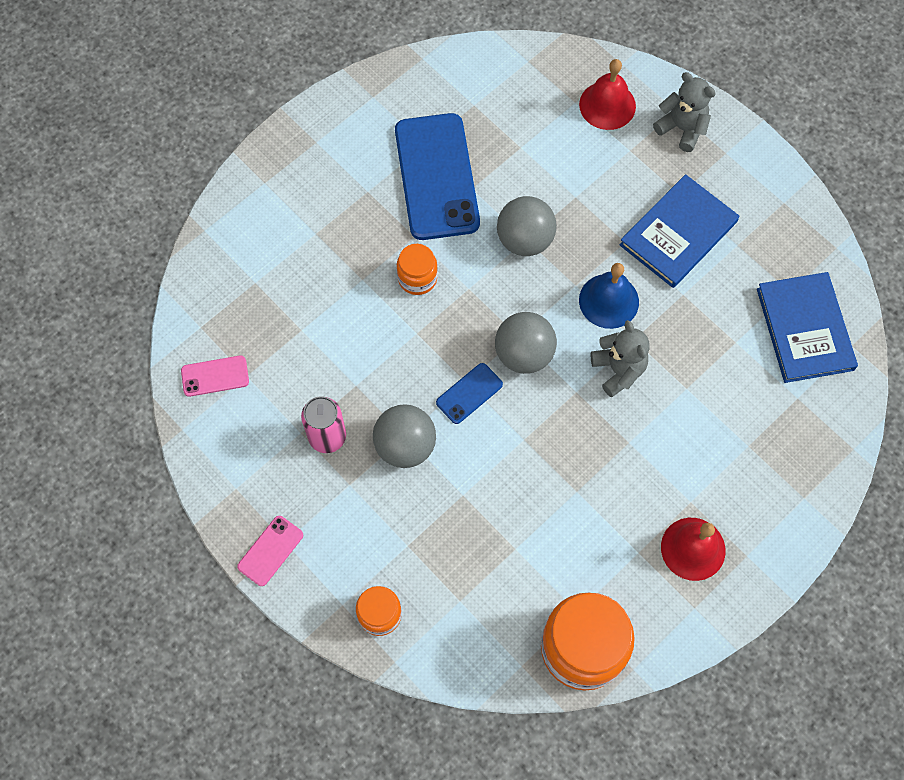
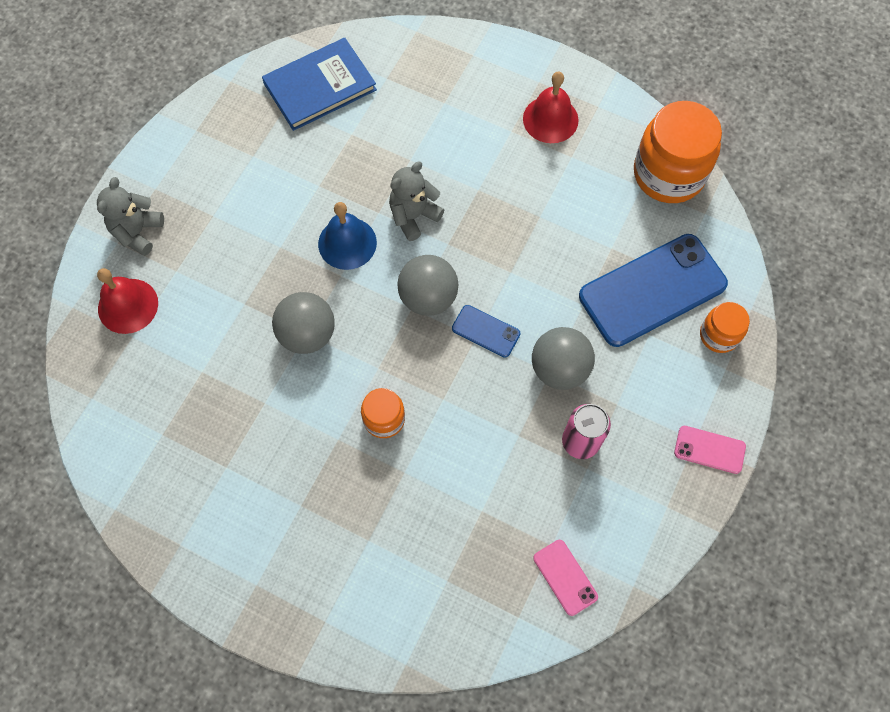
camera: 110 degrees left, 0 degrees up
blue phone [395,113,480,240] -> blue phone moved to [579,234,728,347]
blue book [620,174,739,288] -> none

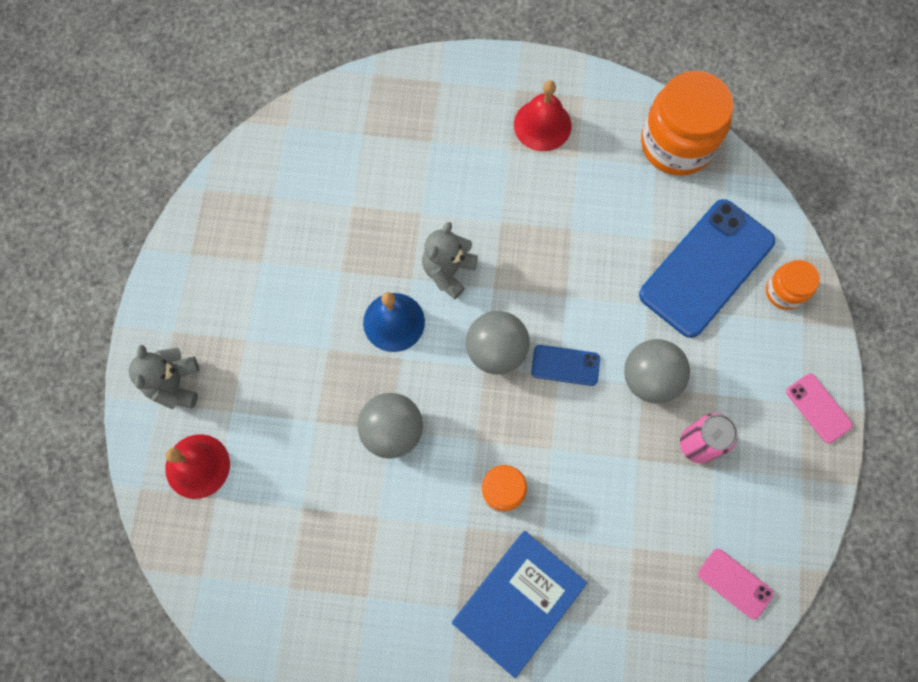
camera: 20 degrees left, 5 degrees up
blue book [262,38,377,131] -> blue book moved to [452,531,587,678]
pink phone [674,426,746,474] -> pink phone turned 60 degrees clockwise [786,374,853,443]

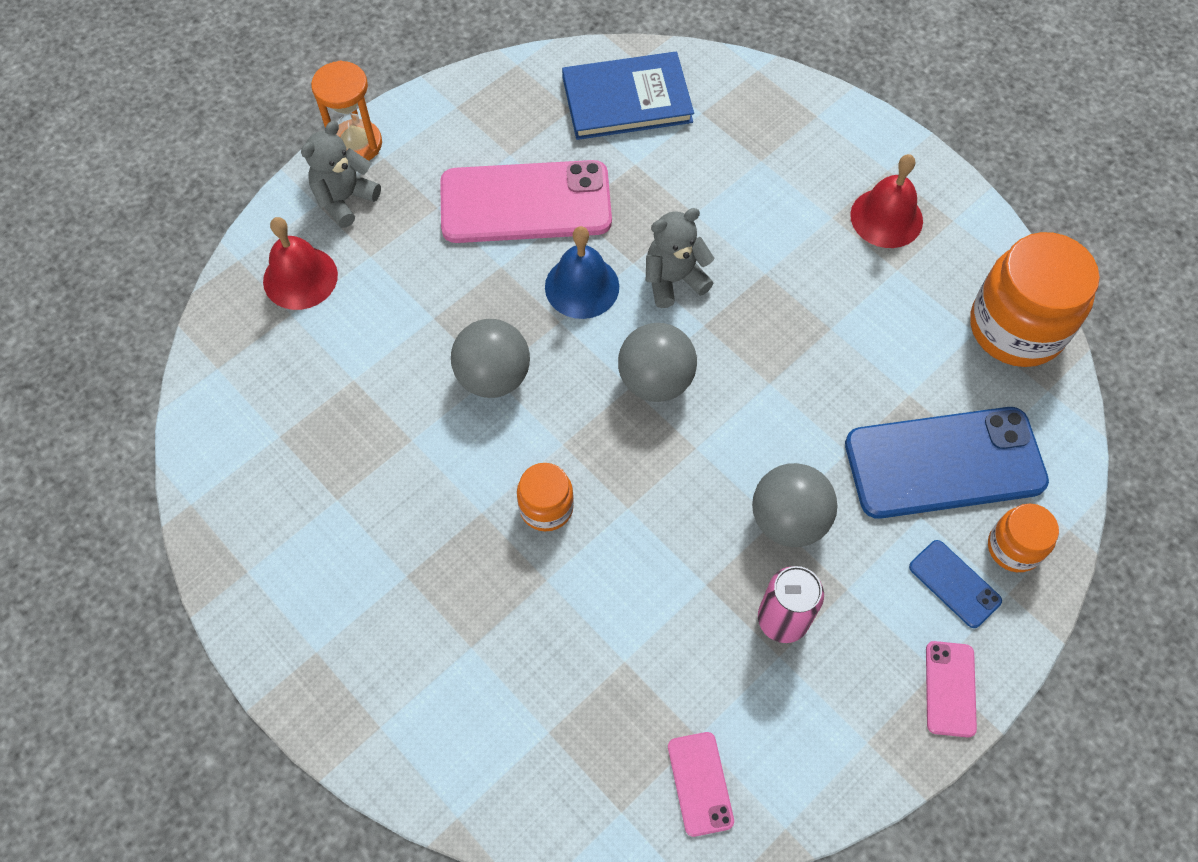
camera: 40 degrees right, 10 degrees down
blue book [452,531,587,678] -> blue book moved to [562,52,694,140]
blue phone [531,345,600,386] -> blue phone moved to [909,540,1002,628]
none -> orange hourglass [311,60,382,161]
none -> pink phone [440,160,612,243]

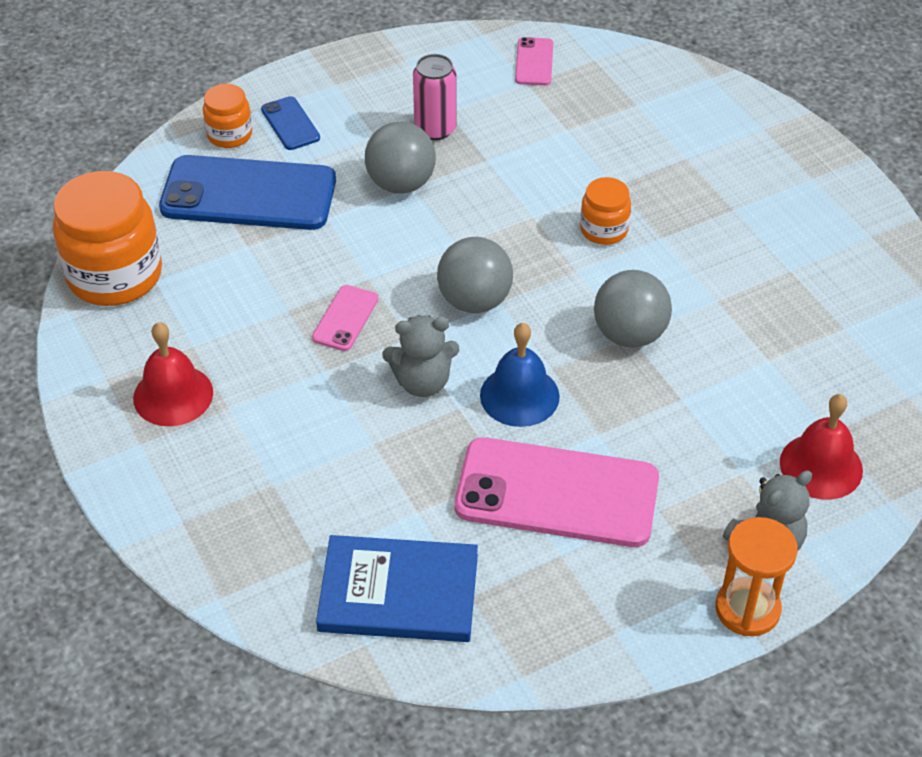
camera: 165 degrees left, 15 degrees down
pink phone [926,641,977,738] -> pink phone moved to [312,285,378,351]

